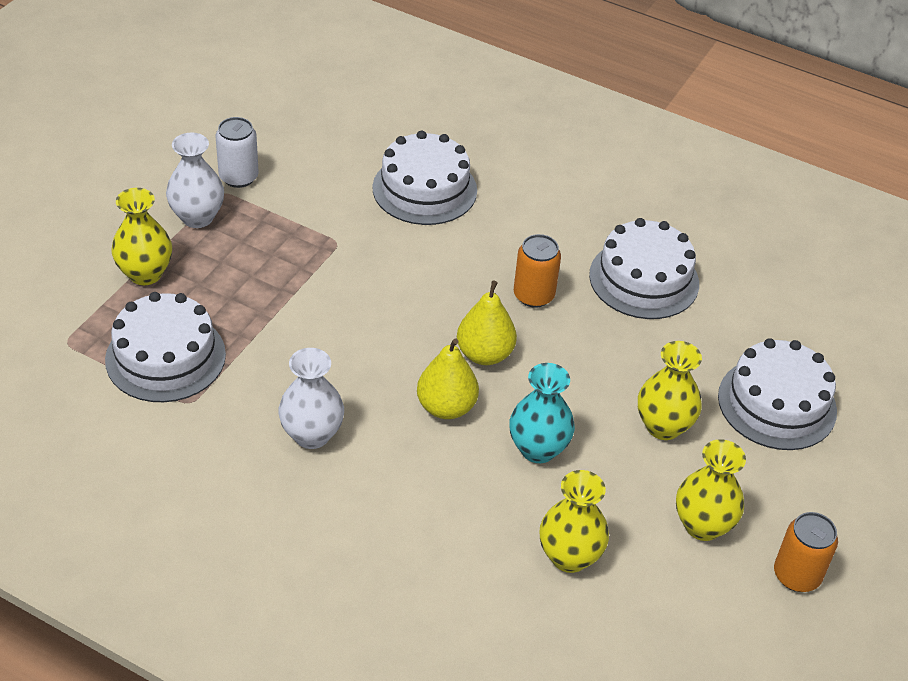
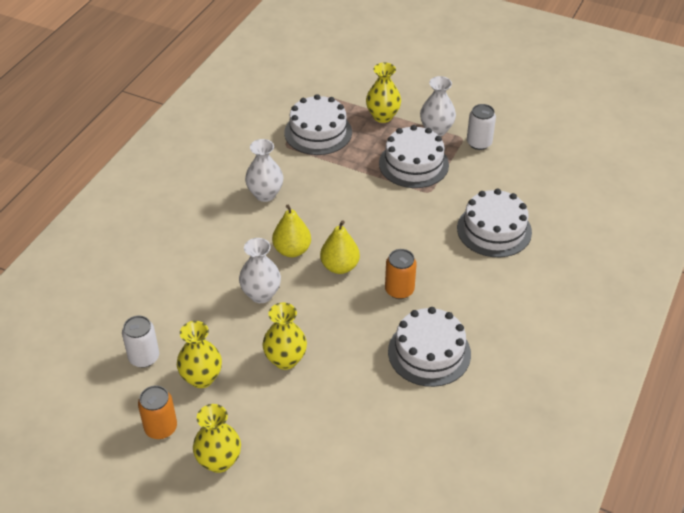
camera: 90 degrees right, 0 degrees up
turquoise vase [509,363,575,463] -> white vase [239,238,281,303]
yellow vase [539,470,609,573] -> yellow vase moved to [193,404,241,473]
white cake [718,338,837,450] -> white cake moved to [379,125,449,188]
none -> white can [122,316,159,368]

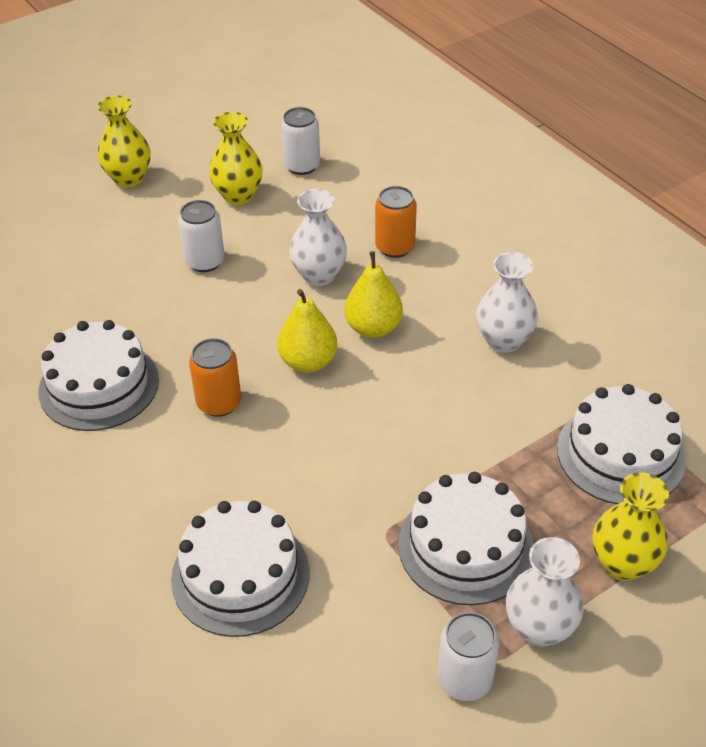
camera: 120 degrees right, 0 degrees up
orange can [138,385,177,439] -> orange can moved to [375,186,417,258]
yellow vase [262,303,307,370] -> white can [178,200,225,272]

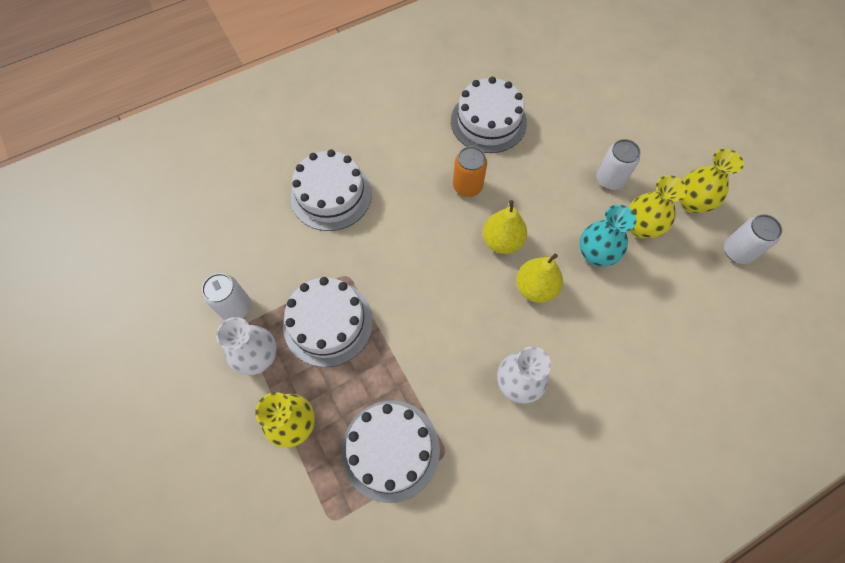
camera: 95 degrees right, 20 degrees up
yellow vase [98,96,150,188] -> yellow vase moved to [629,175,687,239]
white vase [289,189,347,286] -> turquoise vase [580,205,636,267]
orange can [375,186,417,258] -> none

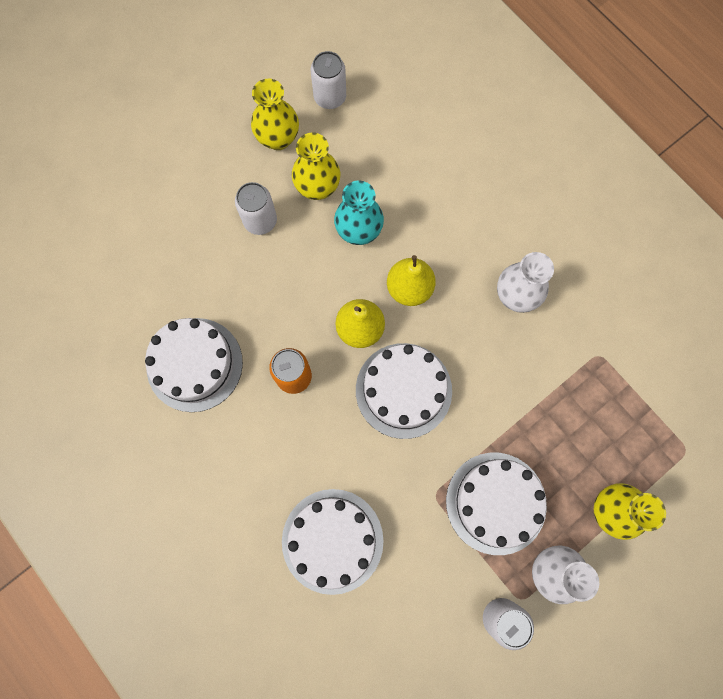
camera: 100 degrees left, 10 degrees up
white cake [342,401,440,503] -> white cake moved to [356,343,452,439]

